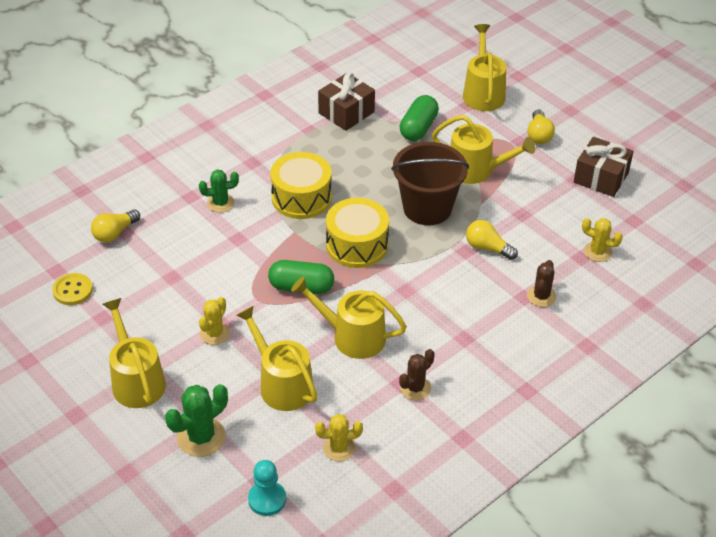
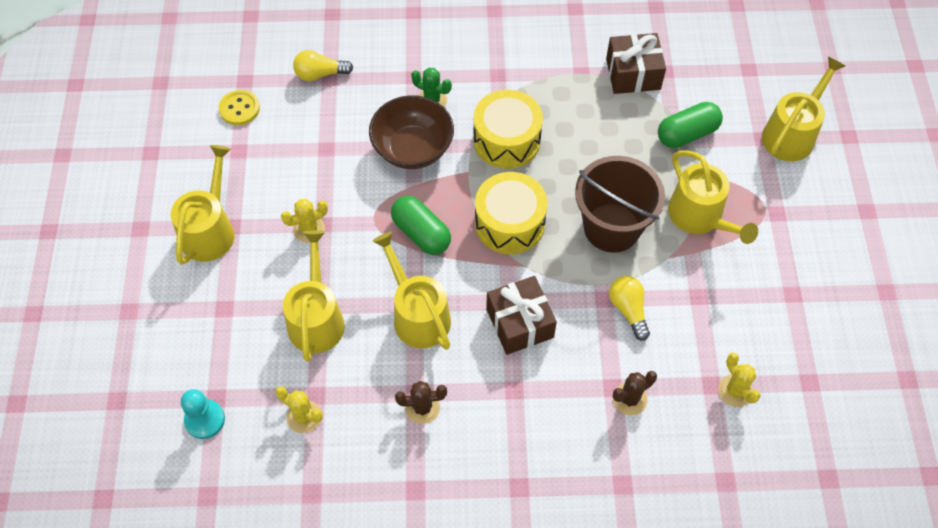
camera: 40 degrees right, 15 degrees up
green cactus [165,384,228,457] -> none
yellow light bulb [527,109,555,144] -> none
brown gift [574,137,634,197] -> brown gift moved to [486,276,557,355]
none -> brown bowl [369,95,454,169]

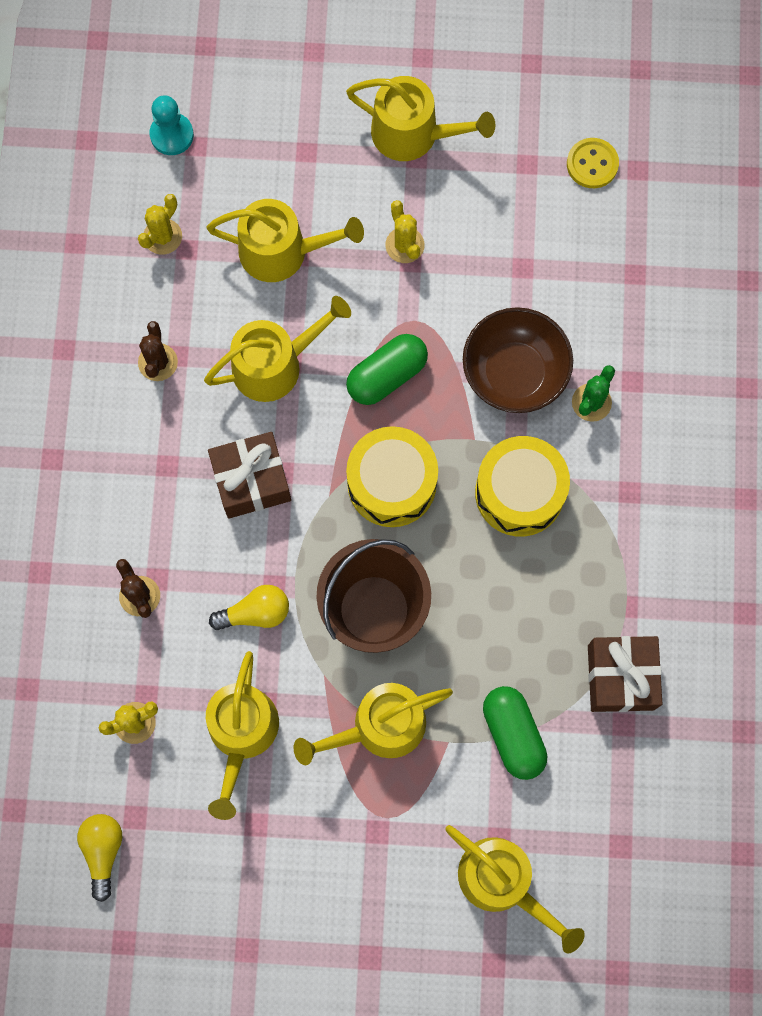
camera: 95 degrees right, 15 degrees up
yellow light bulb [293,50,353,81] -> yellow light bulb moved to [77,814,122,902]
none -> yellow watering can [206,651,279,820]

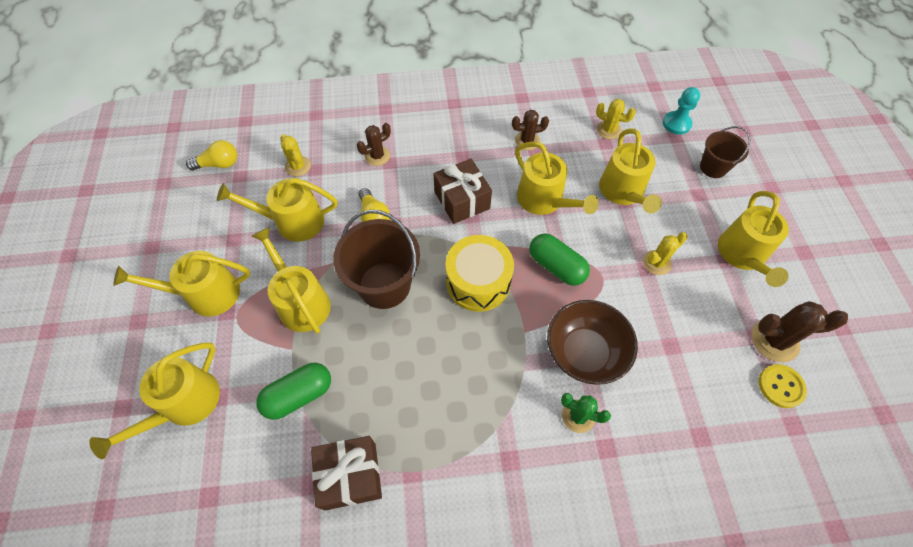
camera: 80 degrees right, 15 degrees down
yellow drum [475,436,570,537] -> none
none -> yellow watering can [113,251,250,317]
none -> brown bucket [700,126,750,178]
none -> brown cactus [752,301,848,362]

